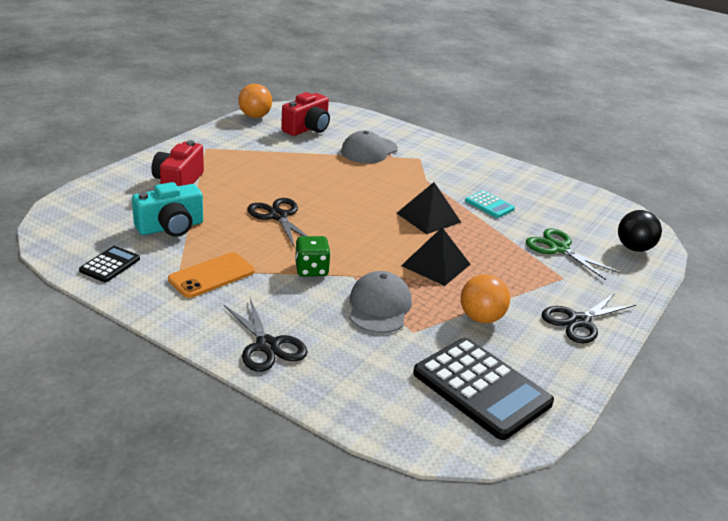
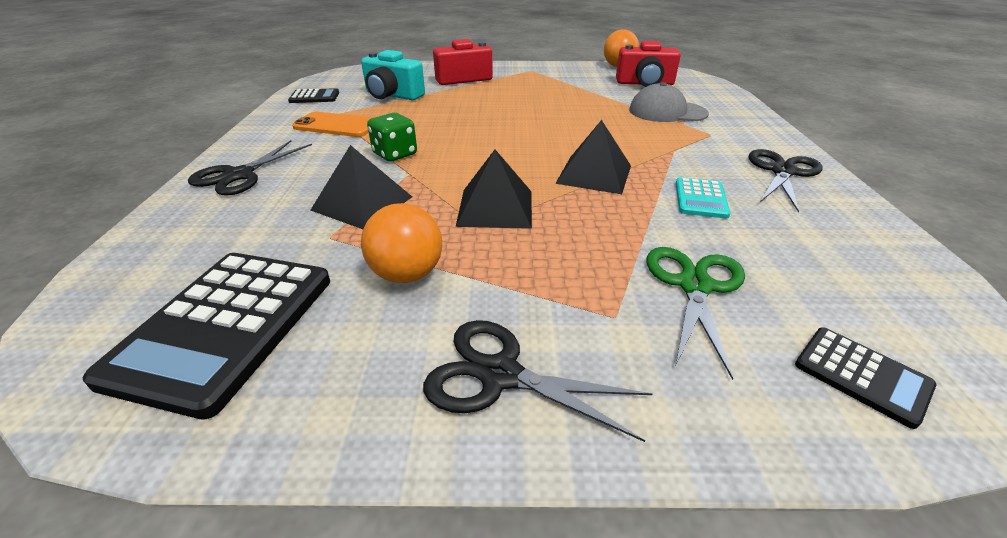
camera: 60 degrees right, 5 degrees up
black scissors [247,198,307,247] -> black scissors moved to [749,149,823,213]
grey cap [349,271,412,333] -> black pyramid [311,145,412,229]
black ball [618,210,662,252] -> black calculator [795,328,936,429]

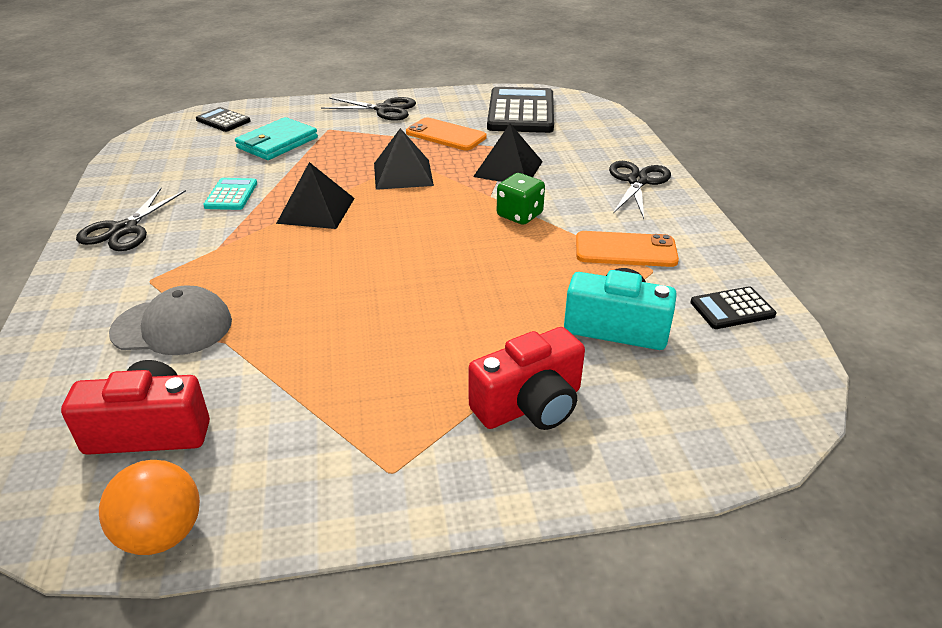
camera: 170 degrees right, 0 degrees up
orange ball [361,203,442,283] -> orange phone [406,117,487,150]
green scissors [646,247,745,380] -> turquoise wallet [235,117,318,160]

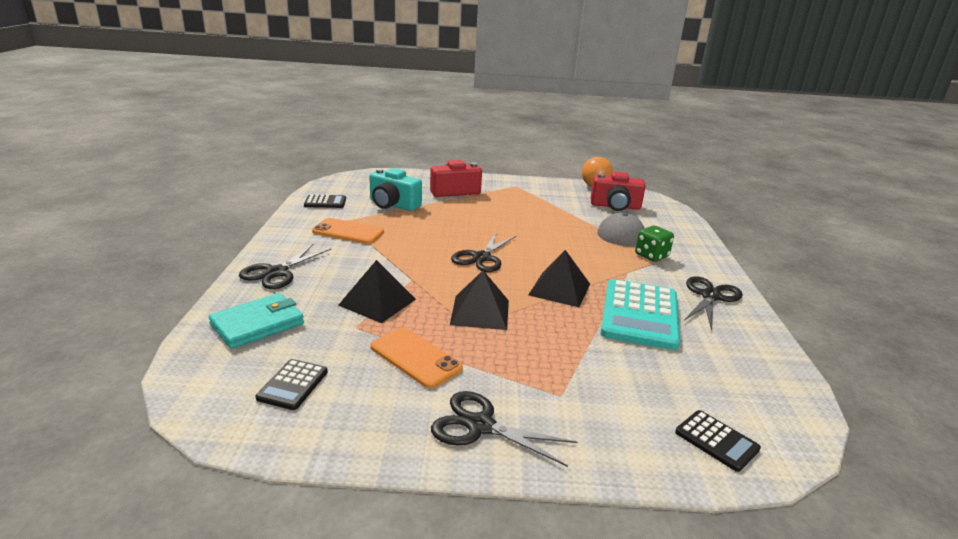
camera: 170 degrees left, 10 degrees down
turquoise calculator [203,178,257,210] -> turquoise calculator [601,279,680,350], size x2.03
turquoise wallet [235,117,318,160] -> turquoise wallet moved to [209,293,304,349]
black calculator [487,87,554,133] -> black calculator [256,359,328,410], size x0.49
green dice [497,173,545,225] -> green dice moved to [635,225,674,262]
none -> black scissors [451,232,516,272]

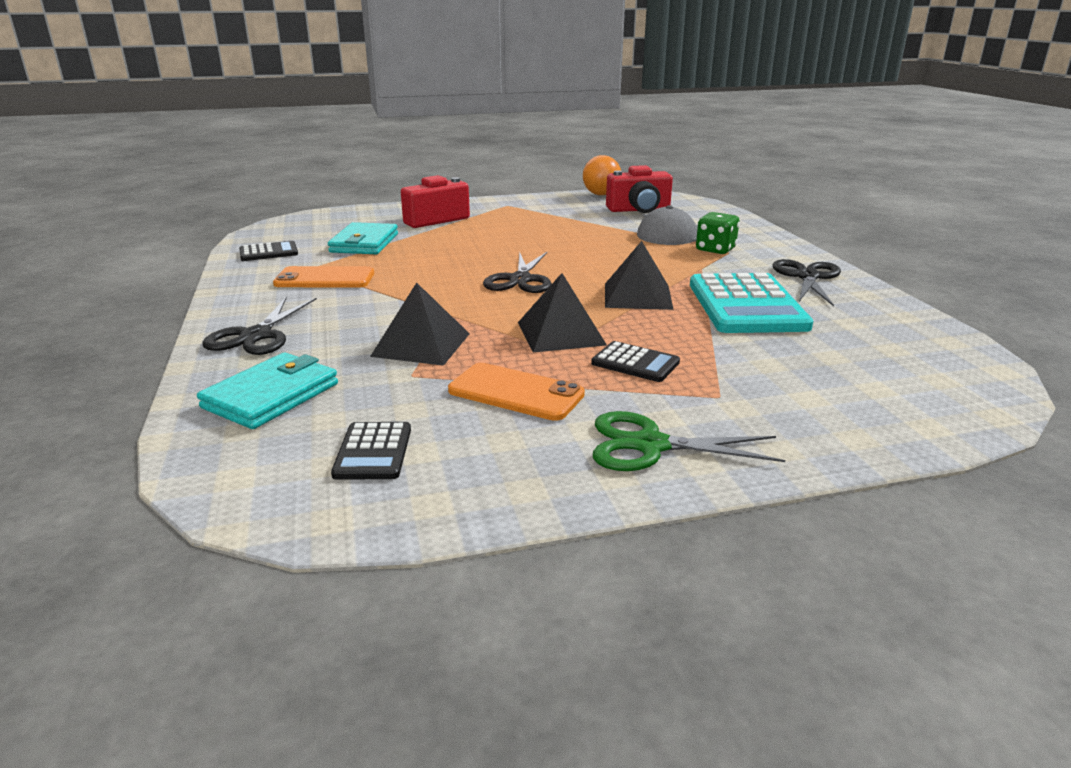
camera: 15 degrees left, 0 degrees up
turquoise camera [369,168,422,211] -> turquoise wallet [328,222,398,254]
black scissors [431,391,577,467] -> green scissors [593,411,785,471]
black calculator [675,410,761,472] -> black calculator moved to [591,341,680,382]

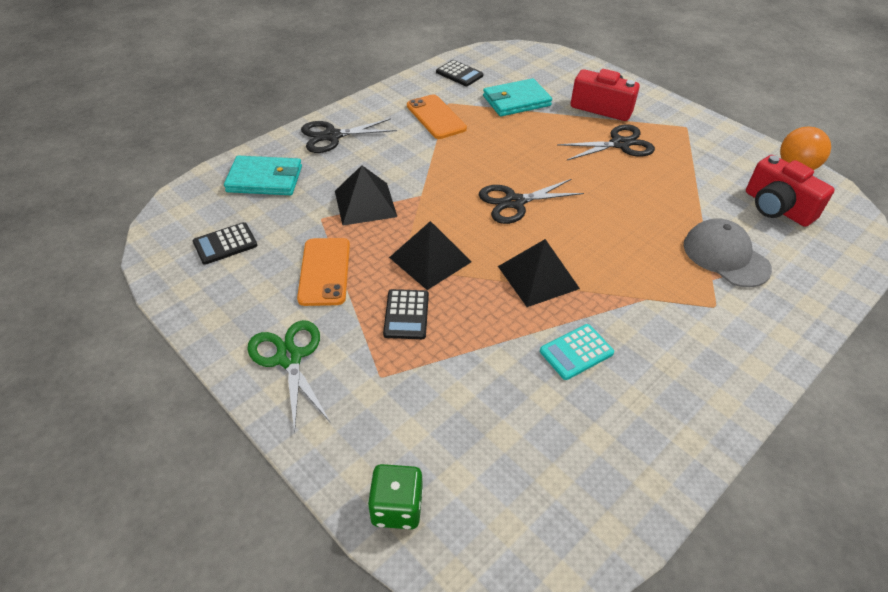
camera: 60 degrees right, 20 degrees up
turquoise calculator [690,273,813,333] -> turquoise calculator [540,324,614,380], size x0.49
green dice [696,212,739,254] -> green dice moved to [368,464,423,529]
black scissors [773,259,841,307] -> black scissors moved to [557,124,655,160]

